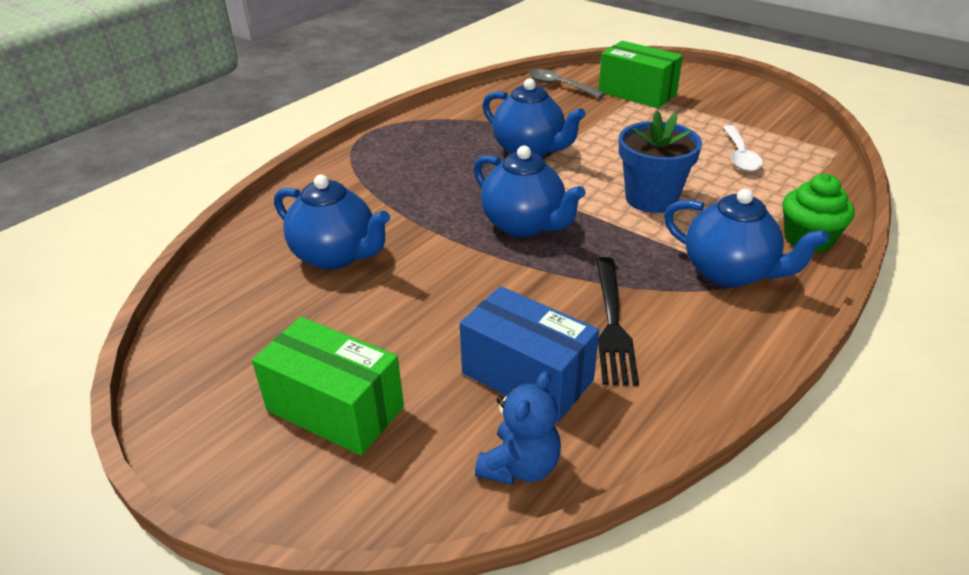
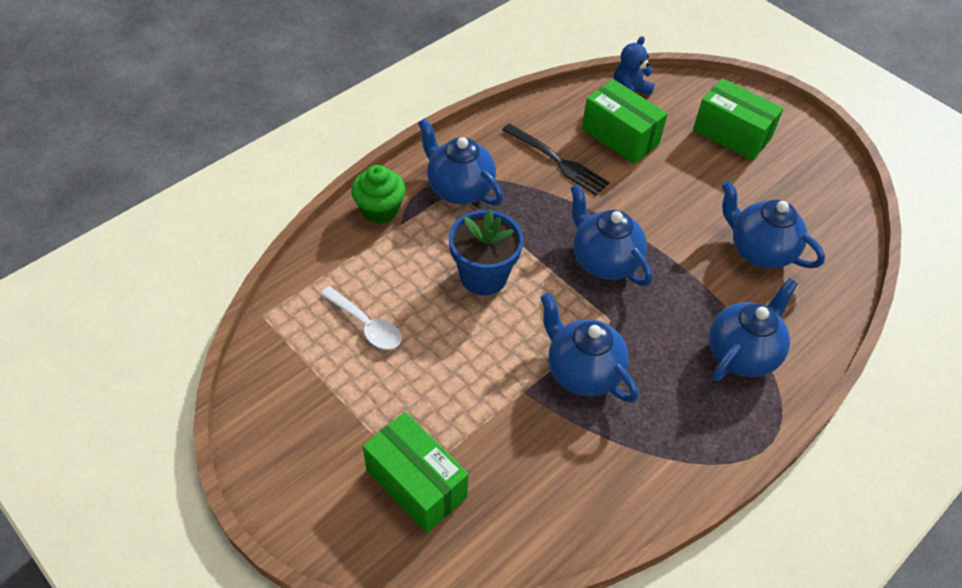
camera: 175 degrees left, 15 degrees up
blue box [460,286,599,422] -> green box [582,79,668,164]
grey spoon [529,69,605,98] -> none
black fork [596,257,639,386] -> black fork turned 120 degrees clockwise [502,123,610,196]
white spoon [723,125,763,172] -> white spoon turned 120 degrees clockwise [320,286,401,350]
none -> blue teapot [709,278,798,381]

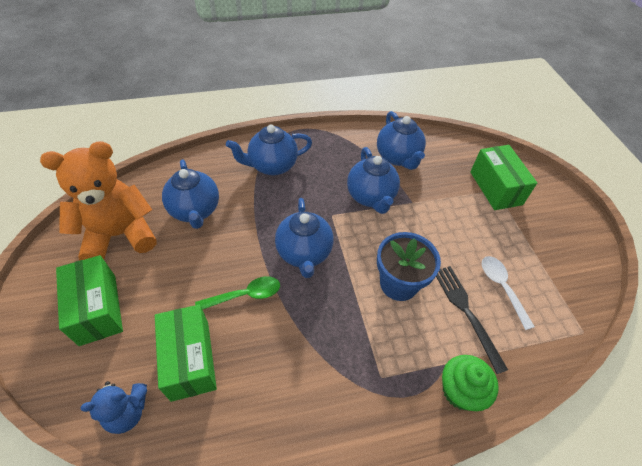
camera: 150 degrees left, 0 degrees up
blue teapot [418,118,503,206] -> blue teapot moved to [377,111,426,170]
black fork [502,123,610,196] -> black fork moved to [436,266,508,374]
none -> orange teddy bear [40,141,157,261]
none -> green spoon [195,276,280,310]

